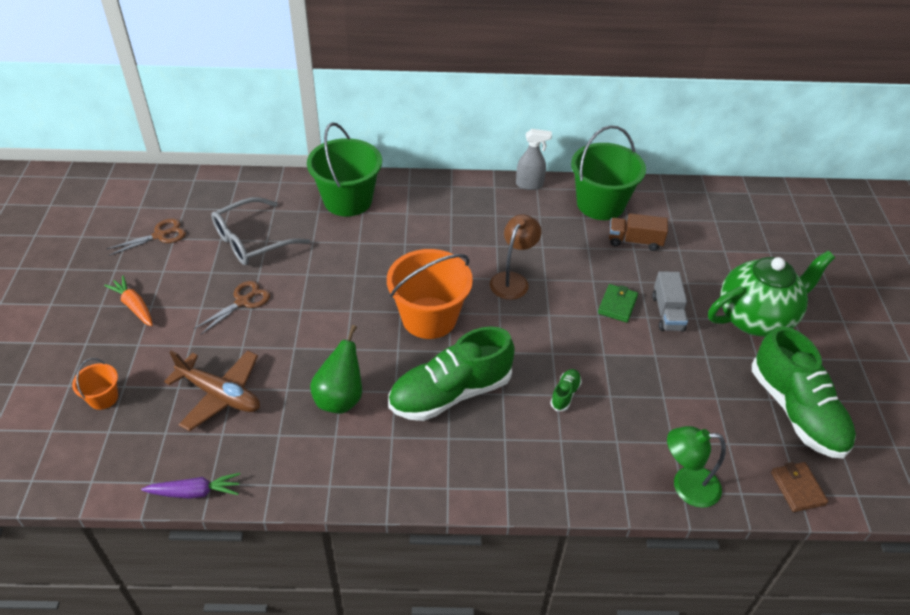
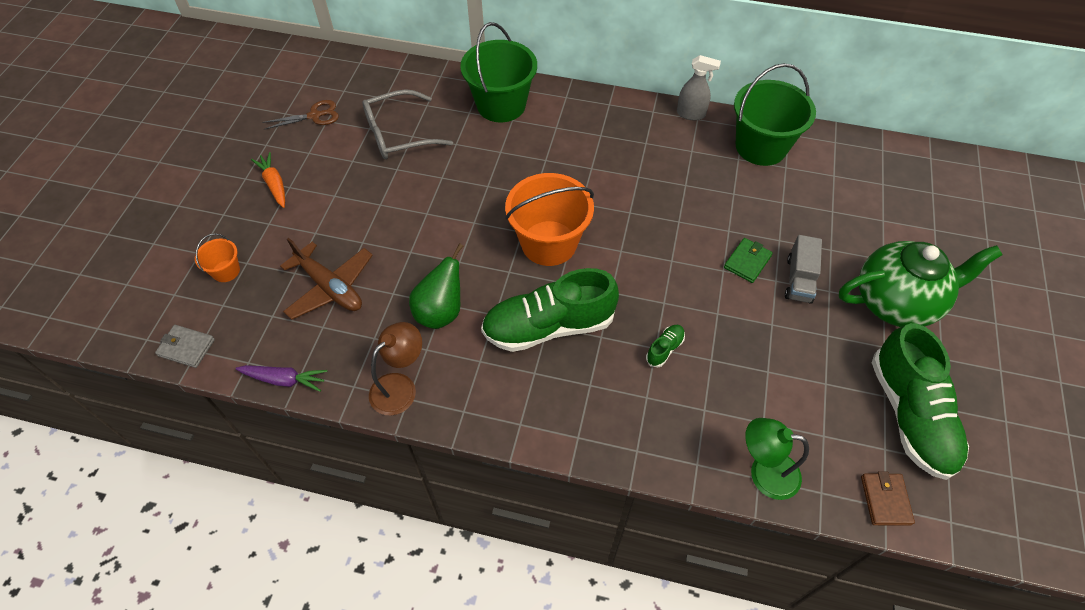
camera: 15 degrees right, 10 degrees up
brown scissors [194,281,270,335] -> none
brown lamp [490,214,542,300] -> brown lamp moved to [369,322,422,416]
brown truck [609,213,668,251] -> none
none -> grey wallet [155,325,215,368]

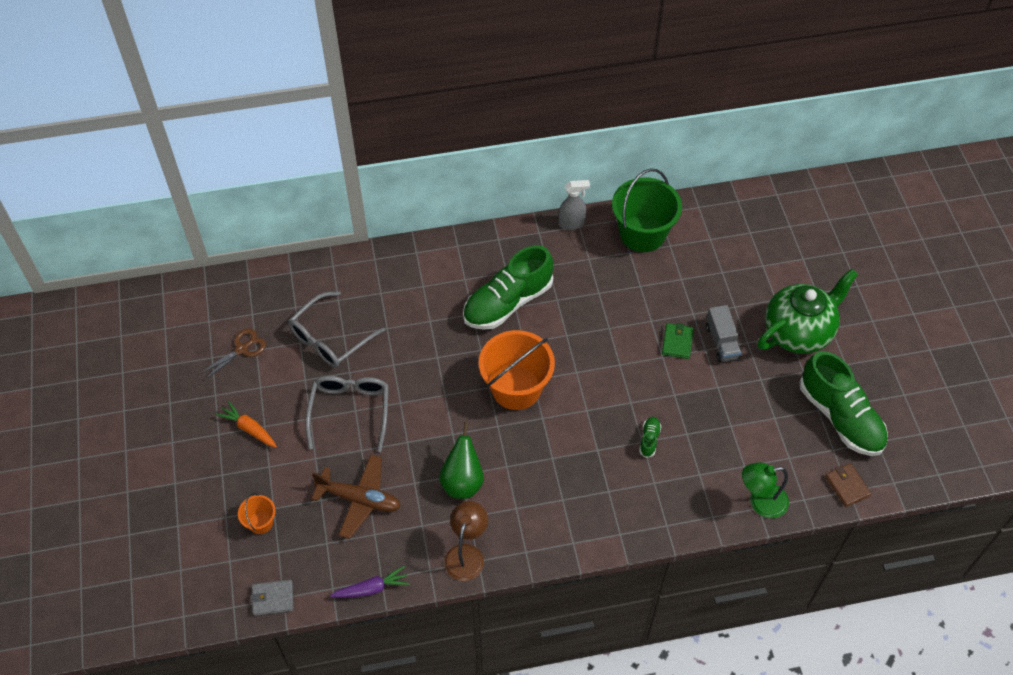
camera: 25 degrees left, 0 degrees up
green bucket [460,22,537,122] -> none
green shoe [481,268,619,352] -> green shoe moved to [463,245,553,330]
none -> grey glasses [305,376,389,452]

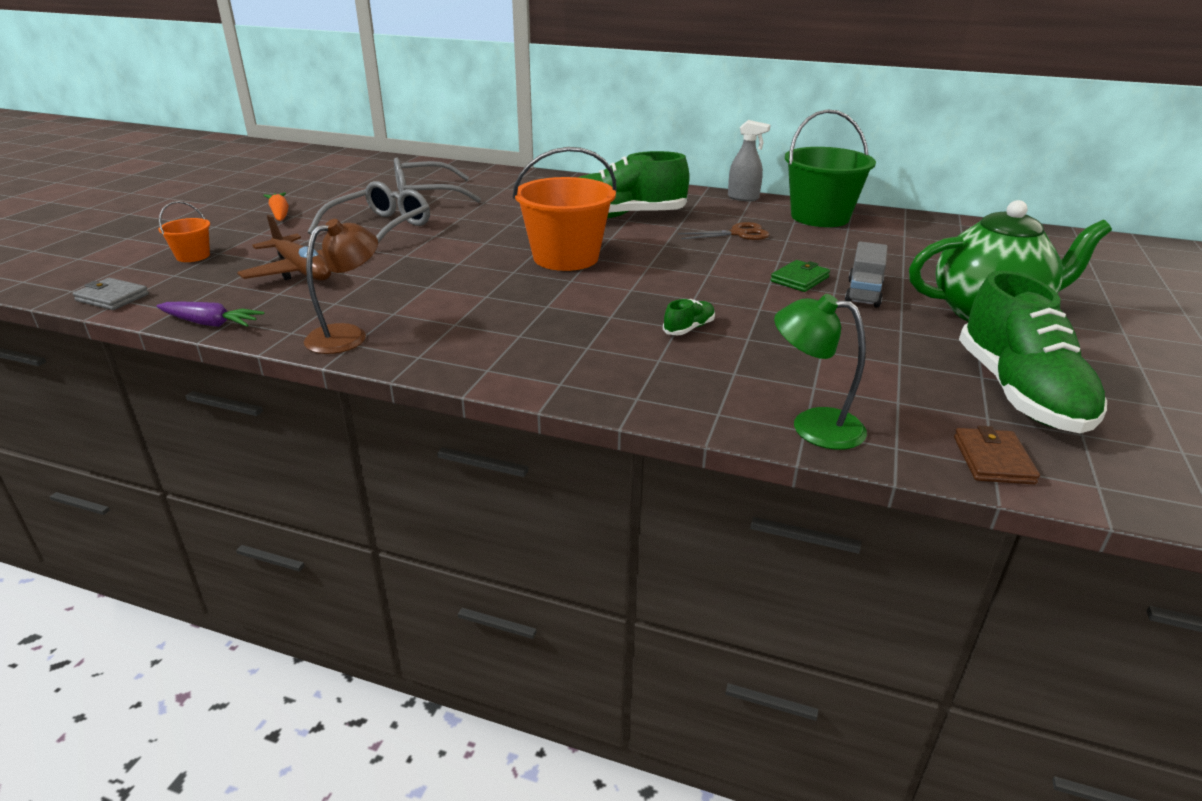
camera: 30 degrees right, 25 degrees down
brown scissors [198,329,266,381] -> brown scissors moved to [678,222,769,240]
green pear [439,422,484,499] -> none

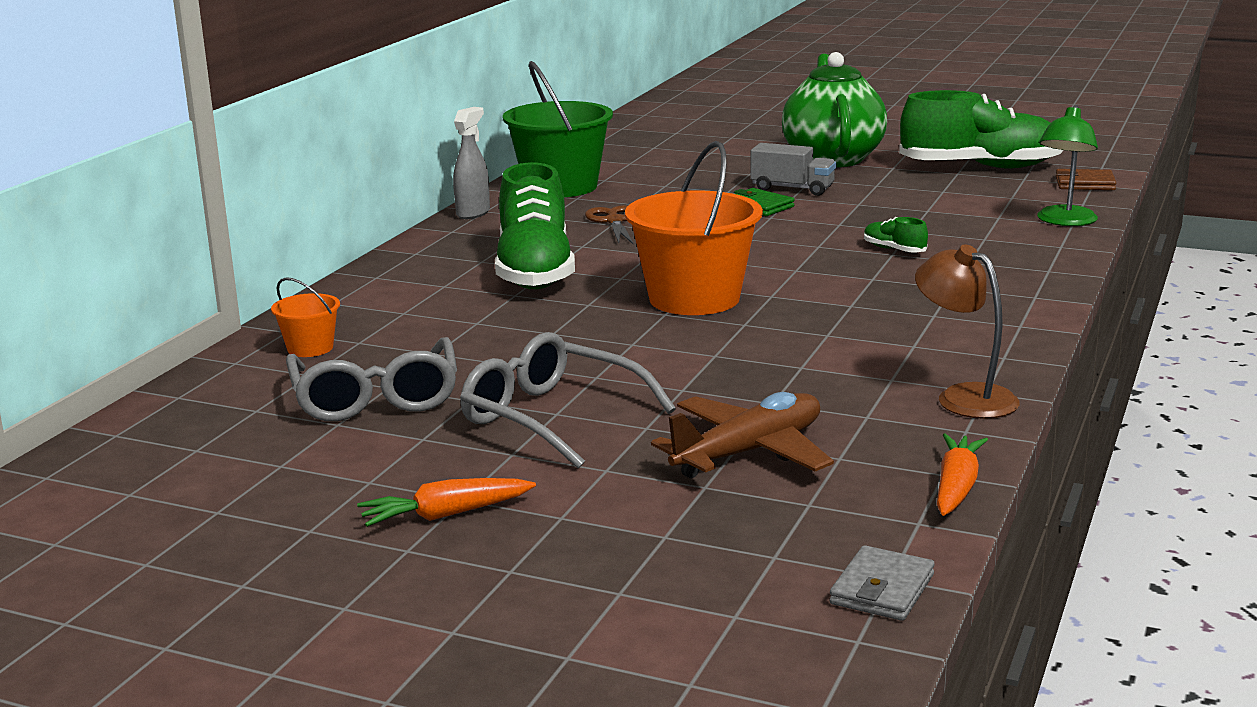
camera: 85 degrees left, 10 degrees down
purple carrot [156,302,265,327] -> orange carrot [937,433,988,516]
orange bucket [158,201,210,262] -> orange bucket moved to [271,277,340,357]

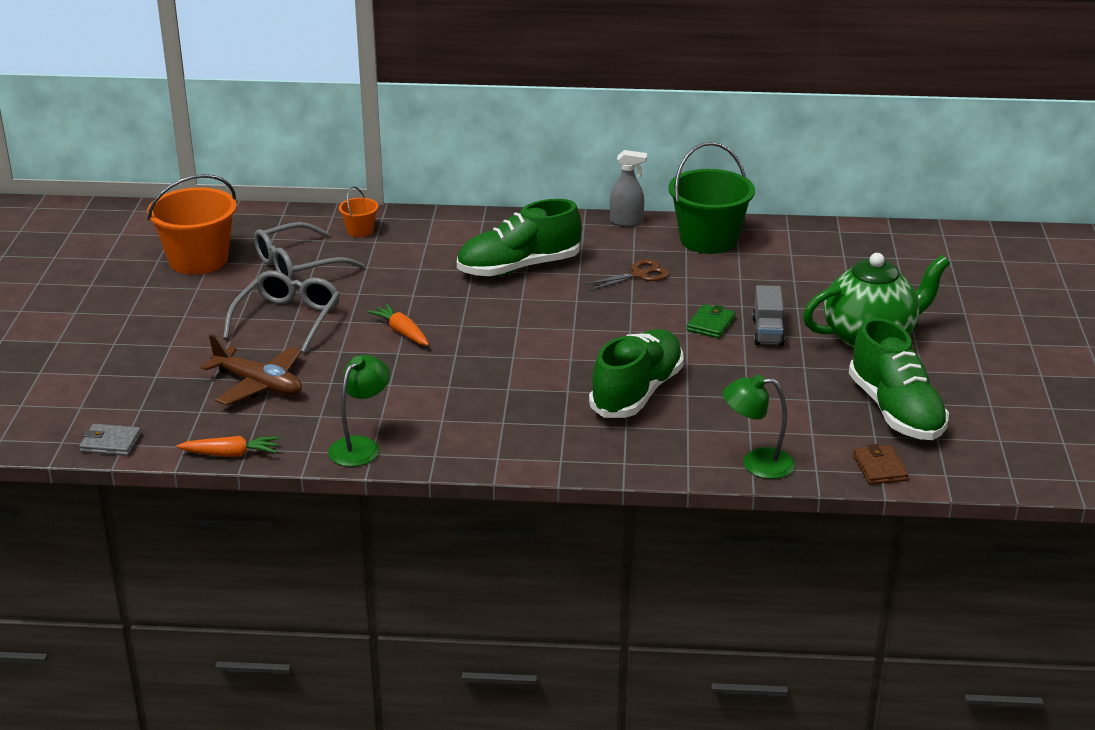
camera: 70 degrees right, 10 degrees up
orange carrot [357,478,536,527] -> orange carrot moved to [368,304,429,346]
orange bucket [625,141,763,315] -> orange bucket moved to [147,174,237,275]
green shoe [864,217,928,253] -> green shoe [589,329,684,418], size x2.50
brown lamp [915,244,1019,419] -> green lamp [328,355,390,467]

